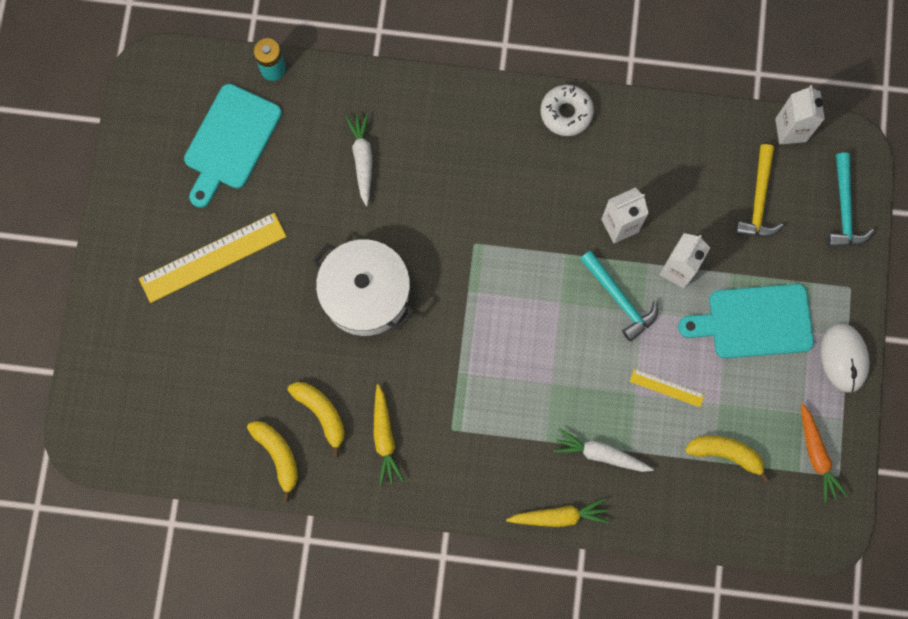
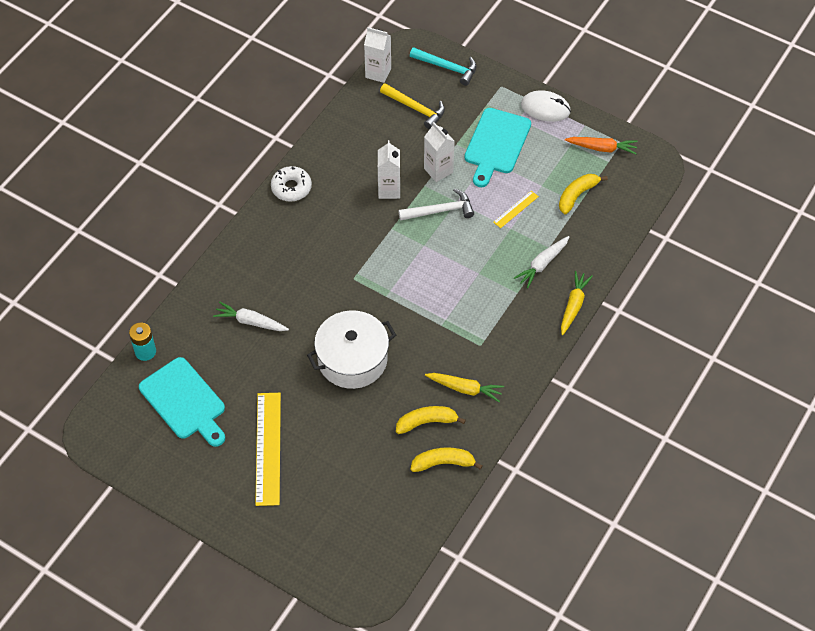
camera: 65 degrees left, 20 degrees down
turquoise hammer [580,250,658,342] -> white hammer [398,188,474,221]

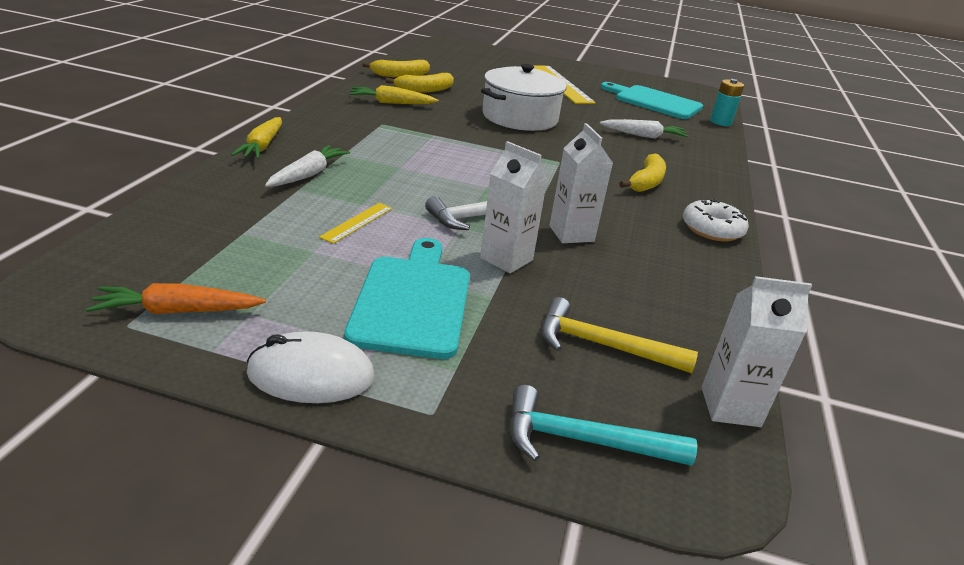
camera: 160 degrees right, 25 degrees down
yellow banana [559,174,608,214] -> yellow banana moved to [619,154,666,192]

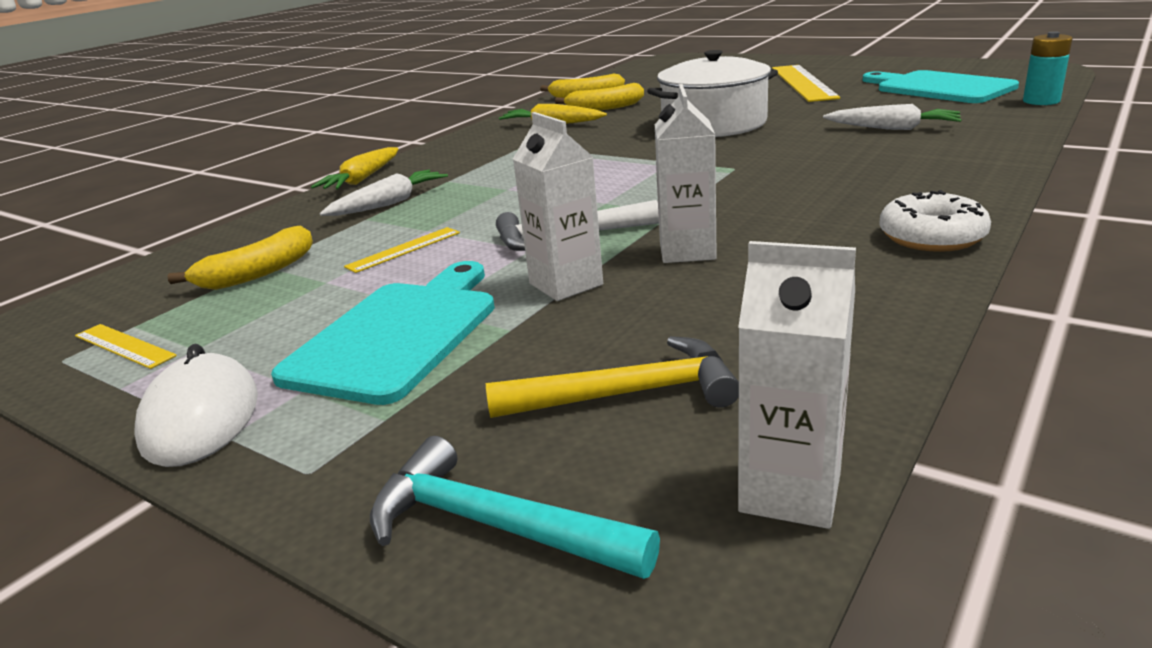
camera: 25 degrees right, 5 degrees down
orange carrot [86,283,266,314] -> yellow ruler [75,324,177,369]
white mouse [247,331,374,403] -> white mouse turned 60 degrees clockwise [134,344,258,467]
yellow hammer [541,297,698,373] -> yellow hammer turned 135 degrees clockwise [486,336,739,418]
yellow banana [619,154,666,192] -> yellow banana moved to [167,225,313,290]

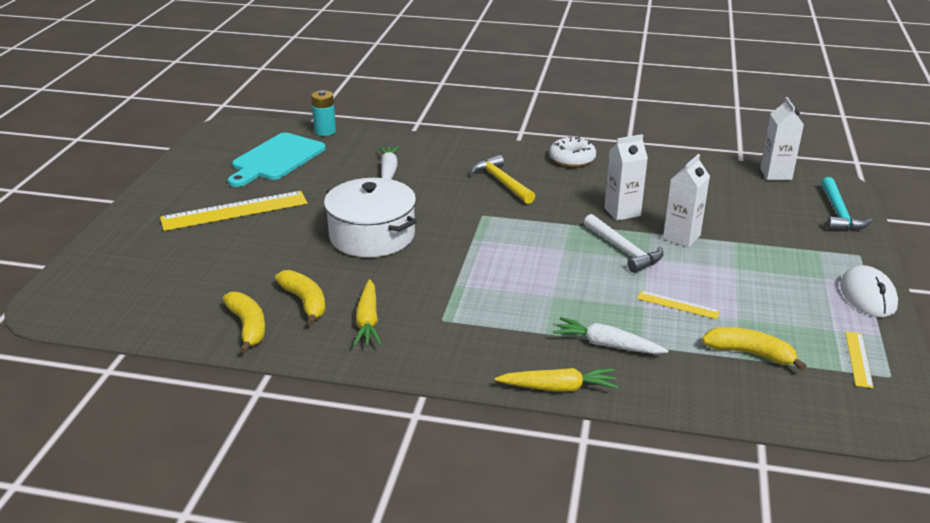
camera: 115 degrees left, 5 degrees up
white mouse [134,344,258,467] -> white mouse turned 60 degrees counterclockwise [840,265,898,317]
turquoise cutting board [271,261,495,405] -> none
yellow hammer [486,336,739,418] -> yellow hammer moved to [470,155,535,204]

